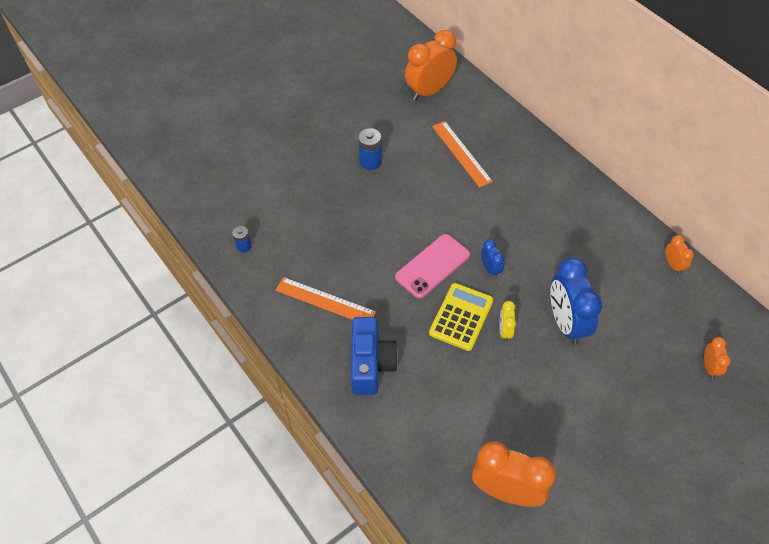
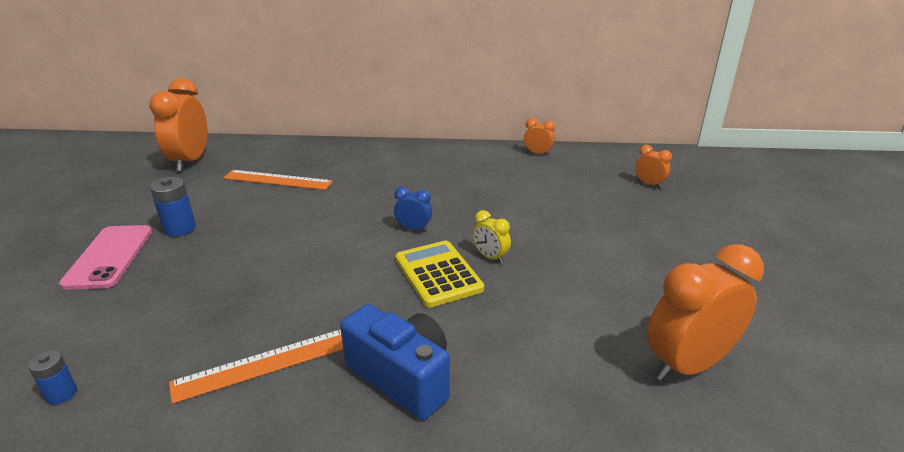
camera: 50 degrees left, 25 degrees down
pink phone [395,234,470,298] -> pink phone moved to [59,225,152,290]
blue clock [550,257,602,345] -> none

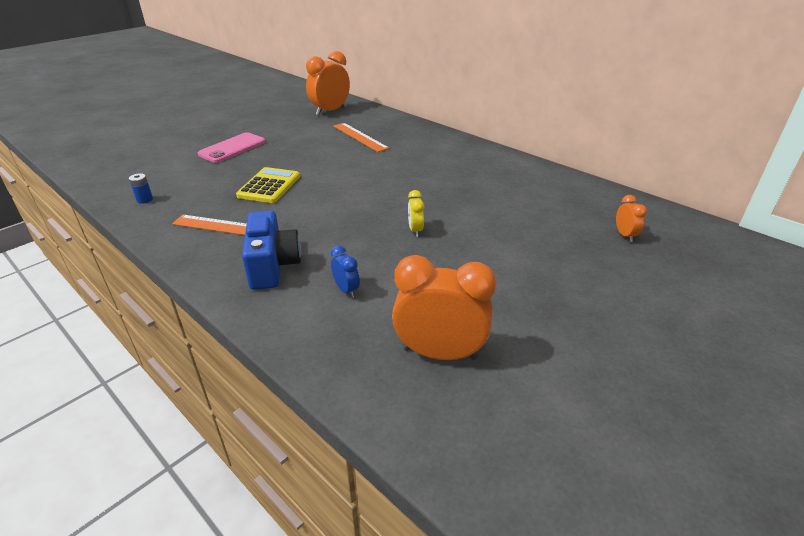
camera: 40 degrees right, 5 degrees up
blue battery [150,177,196,237] -> none
blue clock [394,187,432,232] -> blue clock moved to [331,245,360,298]
yellow calculator [395,241,484,308] -> yellow calculator moved to [236,167,300,203]
orange clock [524,118,555,156] -> none

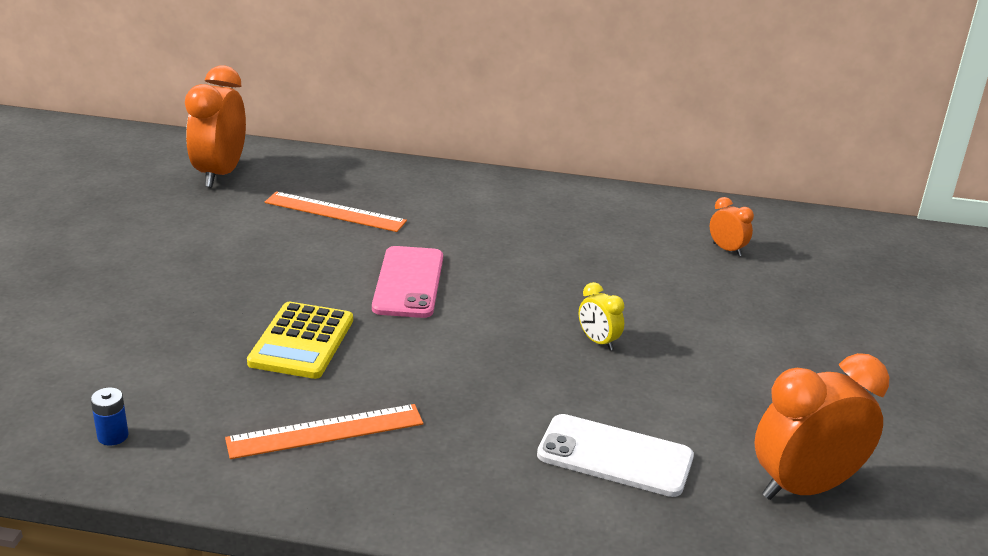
camera: 35 degrees left, 5 degrees down
pink phone [198,132,265,163] -> pink phone moved to [372,246,443,318]
yellow calculator [236,167,300,203] -> yellow calculator turned 150 degrees counterclockwise [247,302,353,379]
blue camera [242,211,301,290] -> none
blue clock [331,245,360,298] -> white phone [537,414,694,497]
orange clock [616,195,647,242] -> orange clock moved to [710,197,754,256]

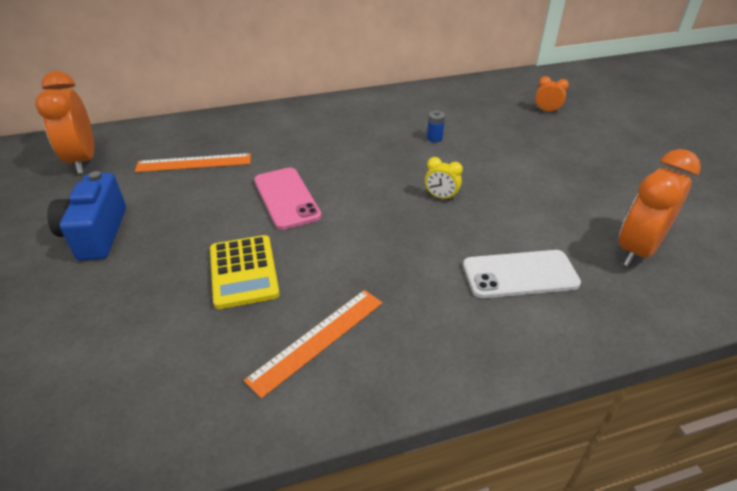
camera: 25 degrees left, 10 degrees up
blue battery [91,388,129,445] -> blue battery moved to [427,111,445,142]
orange clock [710,197,754,256] -> orange clock moved to [535,76,569,113]
none -> blue camera [47,171,126,260]

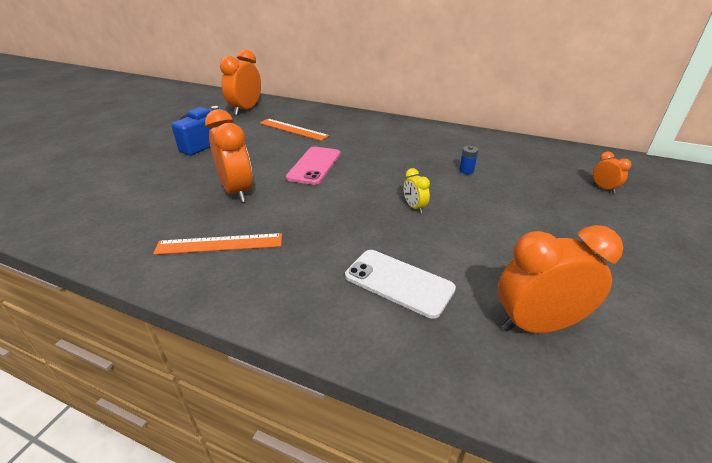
camera: 40 degrees right, 5 degrees down
yellow calculator [210,235,280,309] -> orange clock [205,109,253,203]

